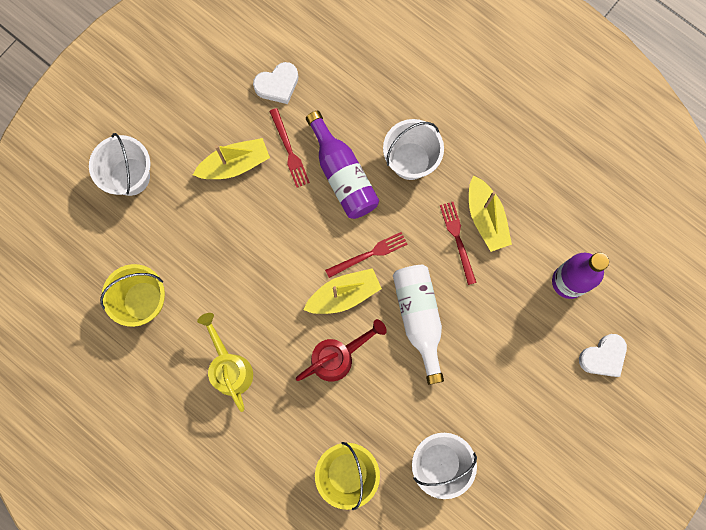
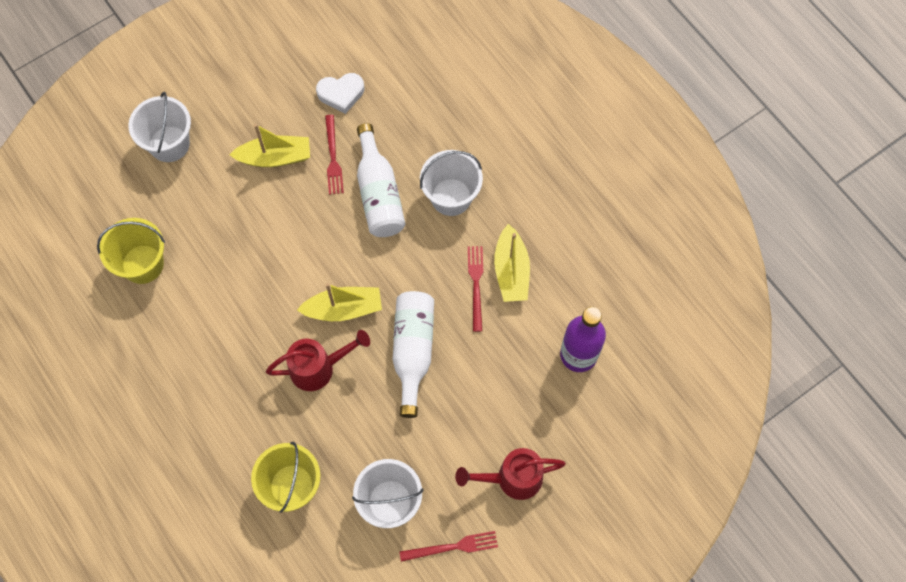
camera: 15 degrees right, 10 degrees down
yellow watering can [197,313,253,412] -> none
purple bottle [306,111,379,219] -> white bottle [357,123,405,237]
red fork [325,232,408,278] -> red fork moved to [399,531,498,562]
white heart [579,334,627,377] -> none
none -> red watering can [455,448,566,500]

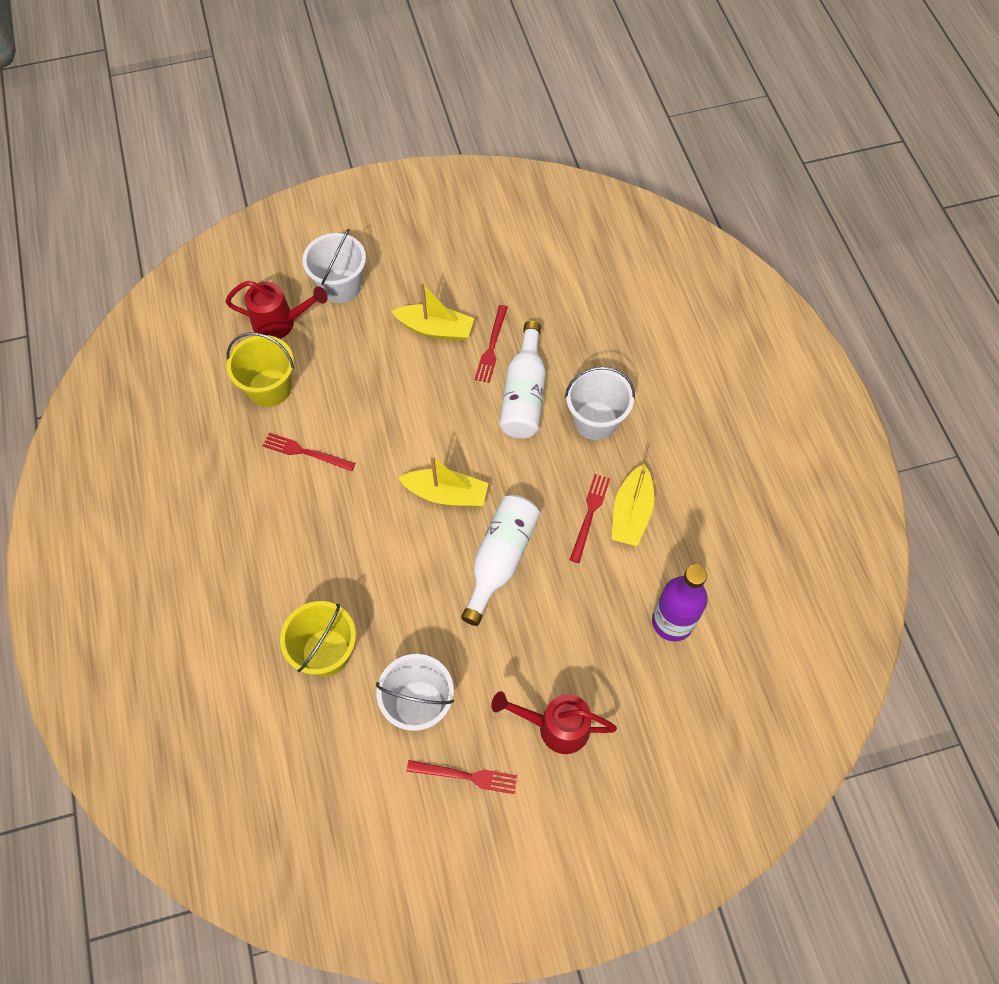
camera: 20 degrees right, 5 degrees down
red watering can [266,330,370,391] -> red watering can moved to [225,281,328,339]
white heart [316,73,364,114] -> none
none -> red fork [263,433,355,471]

